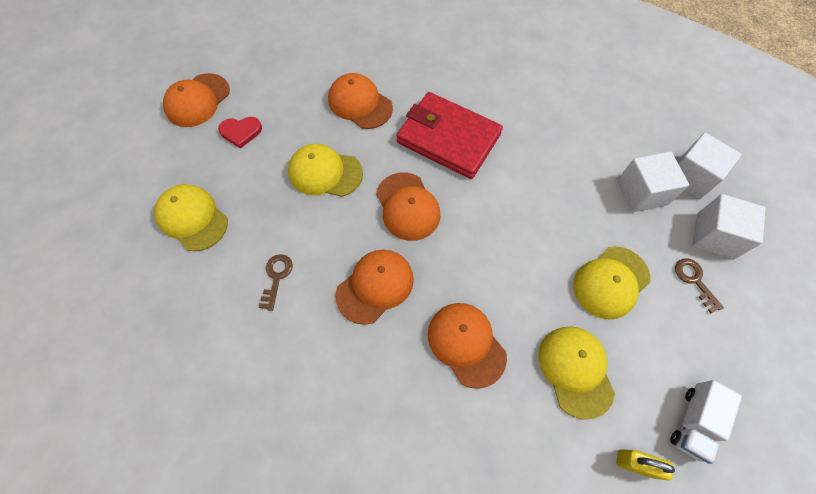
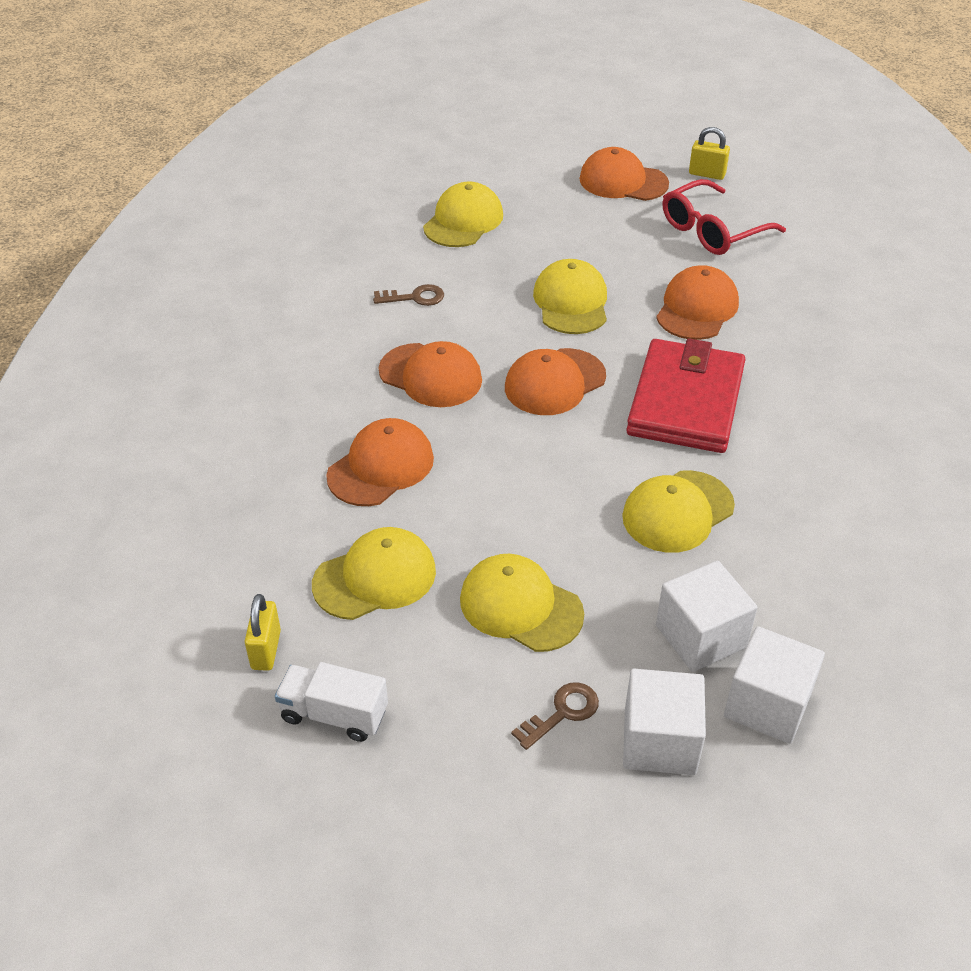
camera: 75 degrees right, 20 degrees down
red heart [218,117,262,149] -> none
none -> yellow cap [622,470,735,553]
none -> red glasses [663,179,786,255]
none -> yellow padlock [689,127,730,180]

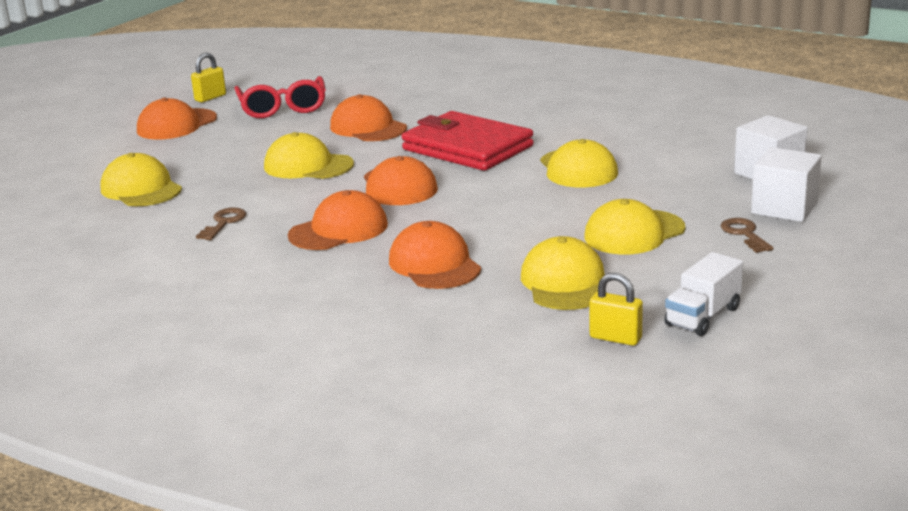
camera: 65 degrees left, 20 degrees down
white cube [656,561,758,672] -> none

